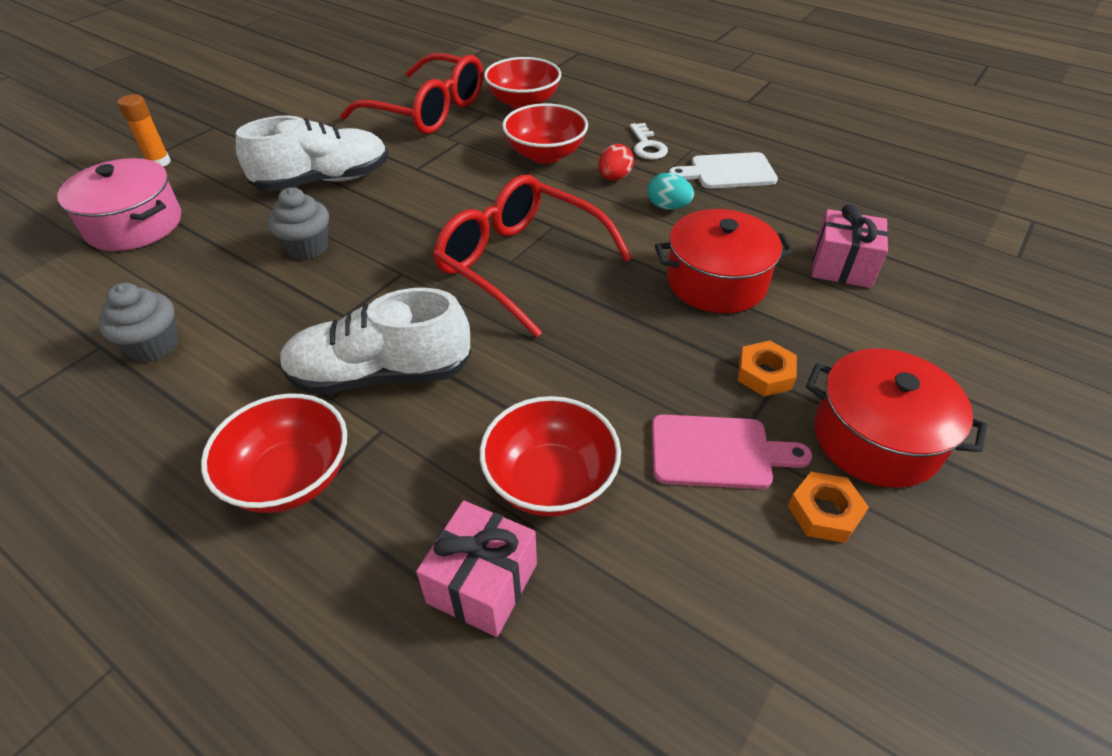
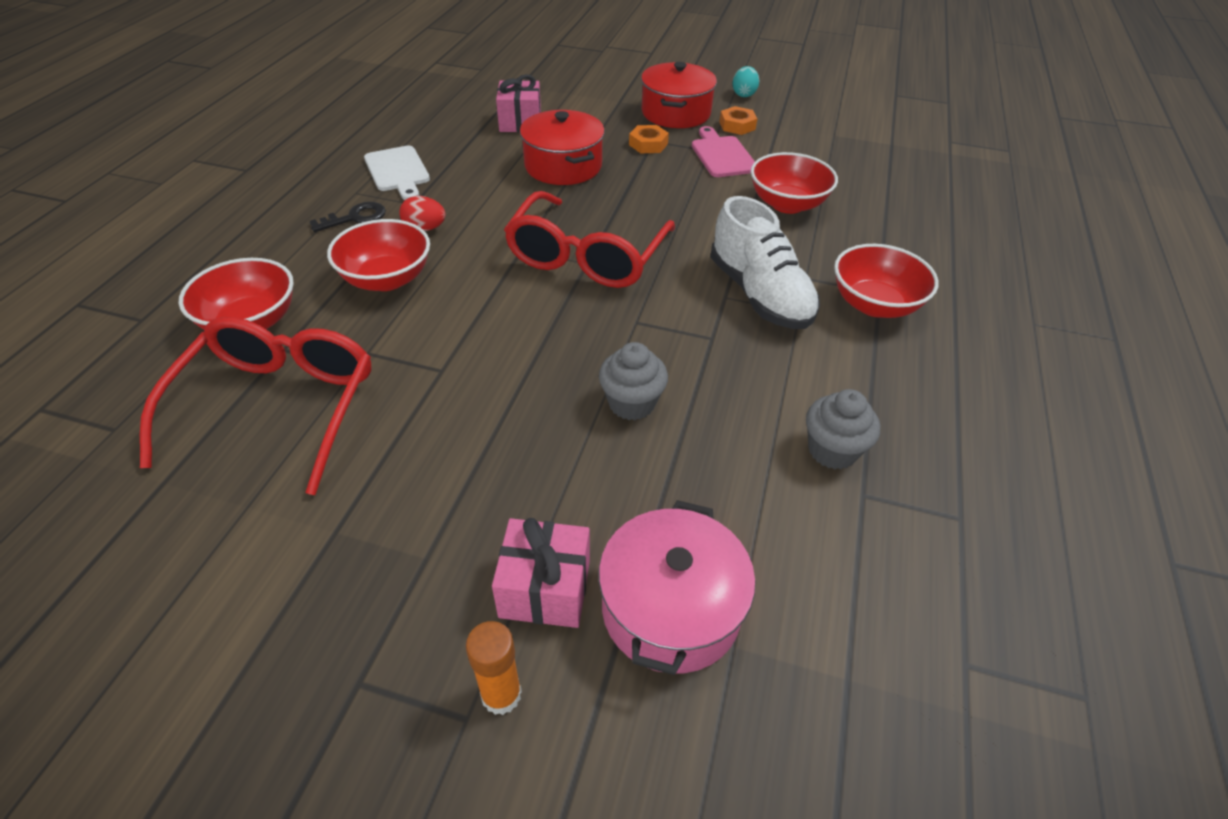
camera: 110 degrees left, 0 degrees up
white shoe [236,115,388,191] -> none
pink gift [416,500,537,637] -> pink gift moved to [492,518,590,628]
white key [630,123,668,160] -> black key [310,202,386,232]
turquoise egg [648,173,694,210] -> turquoise egg moved to [732,66,759,97]

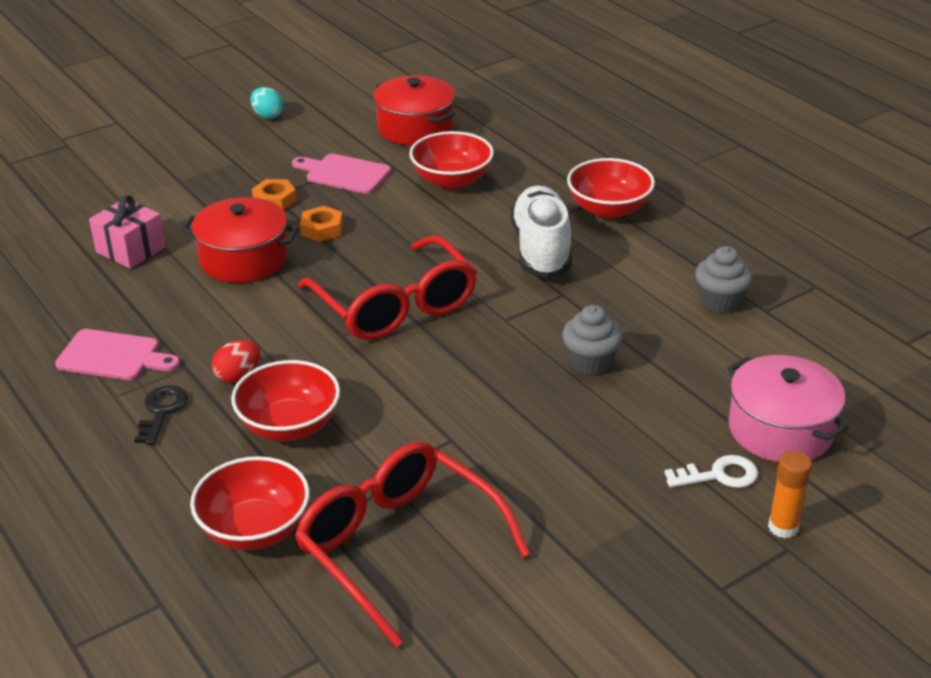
camera: 50 degrees left, 10 degrees down
white cutting board [364,146,430,200] -> pink cutting board [55,329,180,380]
pink gift [492,518,590,628] -> white key [664,455,758,488]
red pot [641,62,717,128] -> red pot moved to [374,75,455,145]
white shoe [710,196,820,329] -> white shoe turned 105 degrees counterclockwise [511,186,572,278]
orange nut [719,106,757,135] -> orange nut moved to [300,206,343,242]

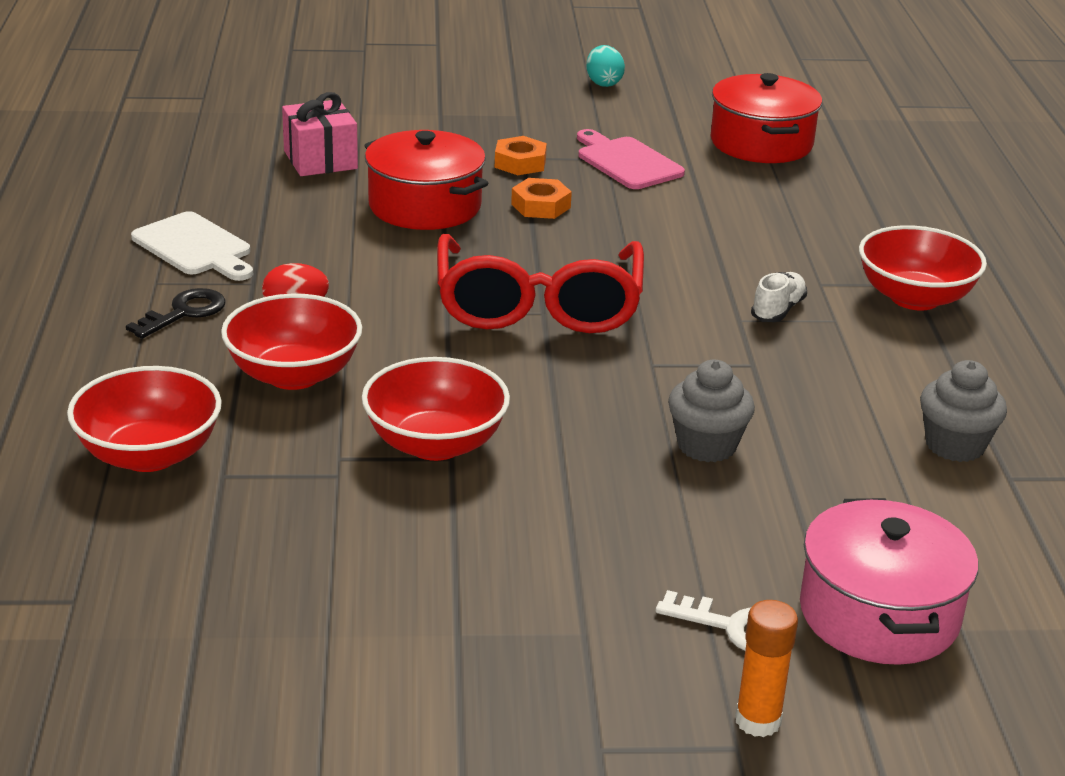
camera: 30 degrees right, 5 degrees down
pink cutting board [55,329,180,380] -> white cutting board [131,211,253,281]
red glasses [295,441,530,647] -> none
red bowl [409,131,494,189] -> red bowl moved to [362,357,510,461]
white shoe [511,186,572,278] -> white shoe [751,272,807,322], size x0.46

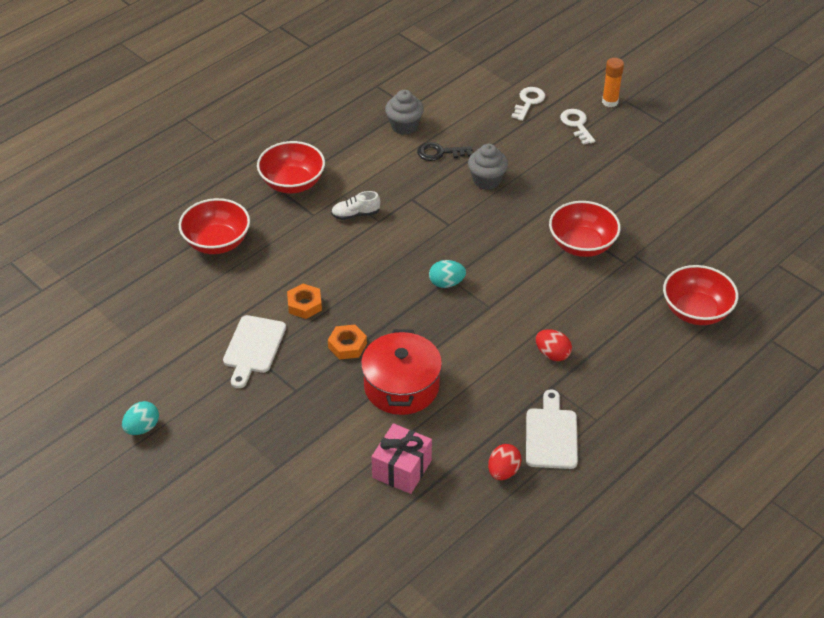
camera: 130 degrees left, 15 degrees up
black key [126,288,226,339] -> black key moved to [417,142,473,161]
red bowl [221,294,362,390] -> red bowl moved to [179,198,250,254]
red glasses [437,234,644,333] -> turquoise egg [429,260,466,288]
orange nut [495,136,547,175] -> orange nut moved to [287,284,322,319]
pink cutting board [577,129,685,189] -> white cutting board [223,315,286,388]
red pot [711,73,822,163] -> none
pink pot [800,498,978,665] -> white key [511,87,545,121]
none -> red egg [488,444,522,480]

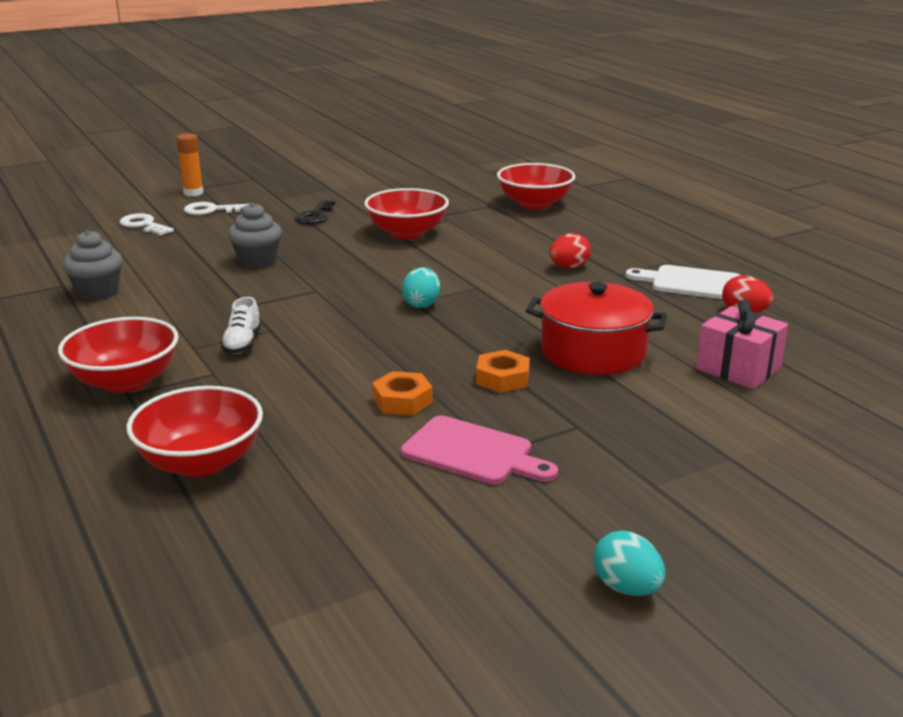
camera: 75 degrees left, 20 degrees down
white cutting board [223,315,286,388] -> pink cutting board [401,416,558,484]
black key [417,142,473,161] -> black key moved to [294,200,336,224]

